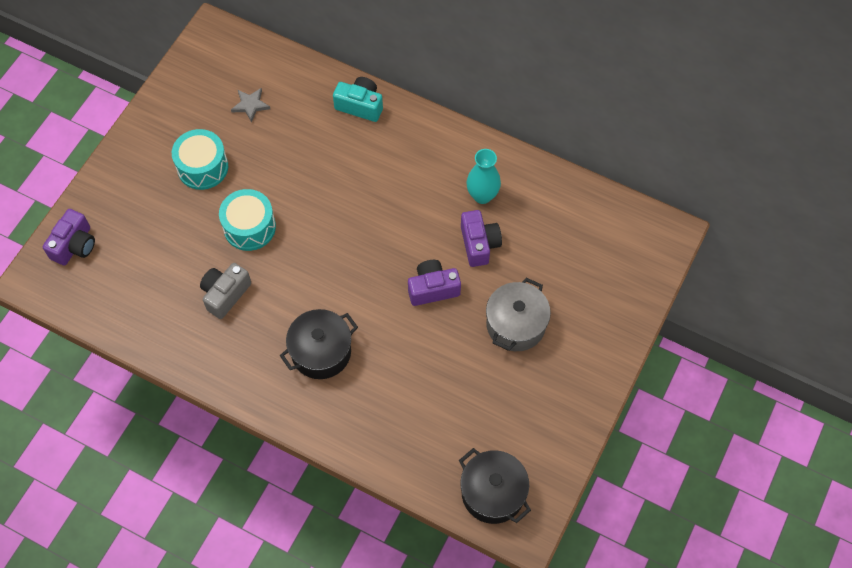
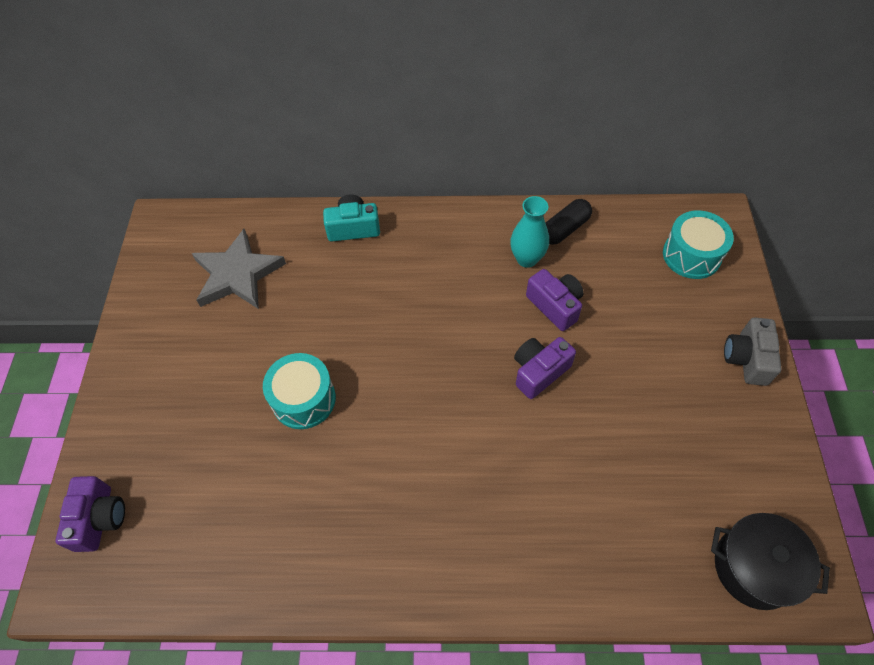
camera: 25 degrees left, 5 degrees down
turquoise drum [172,129,228,190] -> turquoise drum moved to [663,210,734,279]
grey camera [200,263,251,319] -> grey camera moved to [724,317,782,386]
grey star [231,88,270,123] -> grey star [192,229,286,309], size x2.08
black pot [280,309,358,379] -> none
grey pot [486,278,551,351] -> none
none -> black capsule [546,199,592,245]

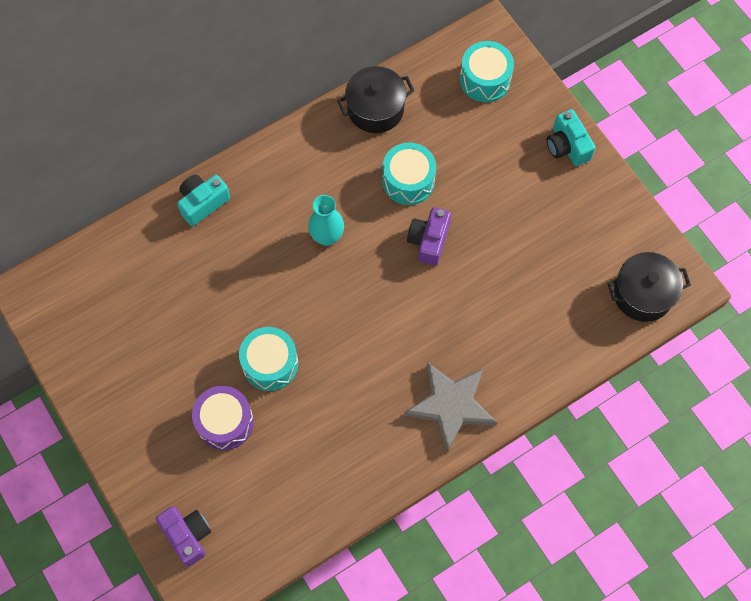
camera: 35 degrees left, 10 degrees up
grey star [192,229,286,309] -> grey star moved to [404,362,497,452]
turquoise vase [510,196,549,268] -> turquoise vase moved to [308,195,344,246]
purple camera [526,269,584,331] -> turquoise drum [382,142,436,205]
black capsule [546,199,592,245] -> black pot [337,66,415,133]
grey camera [724,317,782,386] -> turquoise camera [546,109,595,166]
none -> purple drum [192,386,254,450]

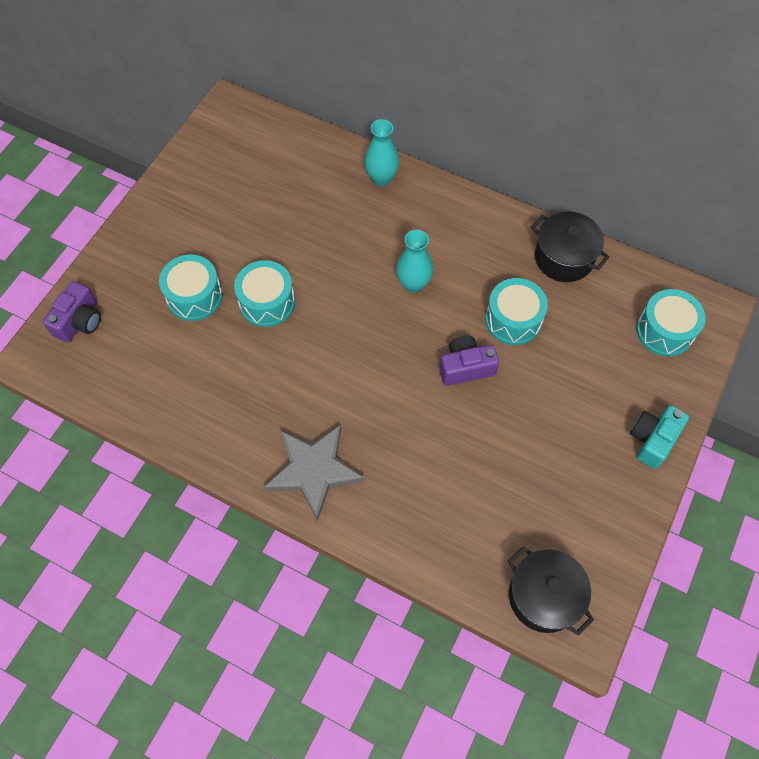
camera: 60 degrees right, 5 degrees down
turquoise camera [177,175,230,226] -> turquoise vase [364,119,399,186]
purple drum [192,386,254,450] -> turquoise drum [159,254,223,321]

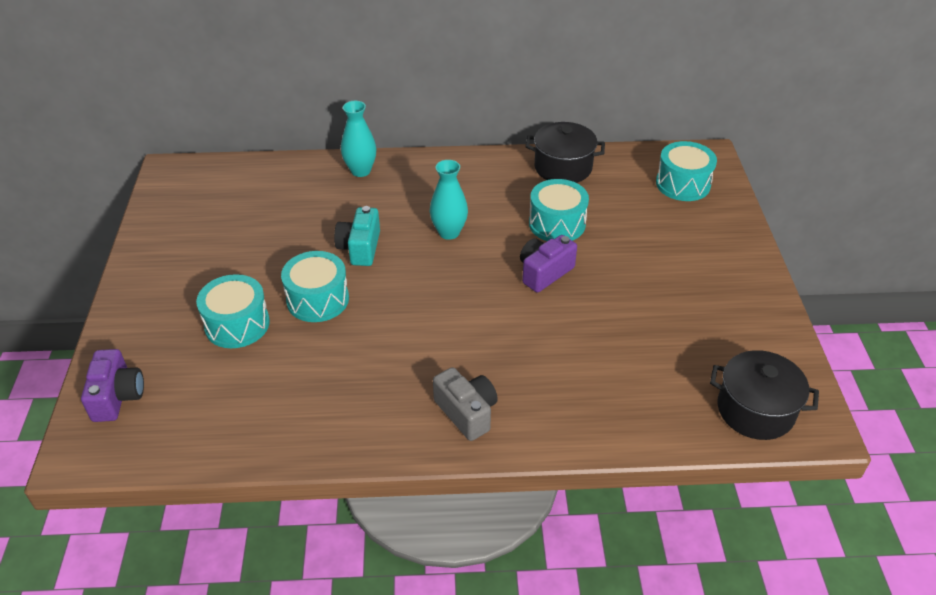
camera: 30 degrees left, 20 degrees down
grey star [264,424,365,522] -> grey camera [433,367,498,441]
turquoise camera [630,405,689,469] -> turquoise camera moved to [334,206,380,266]

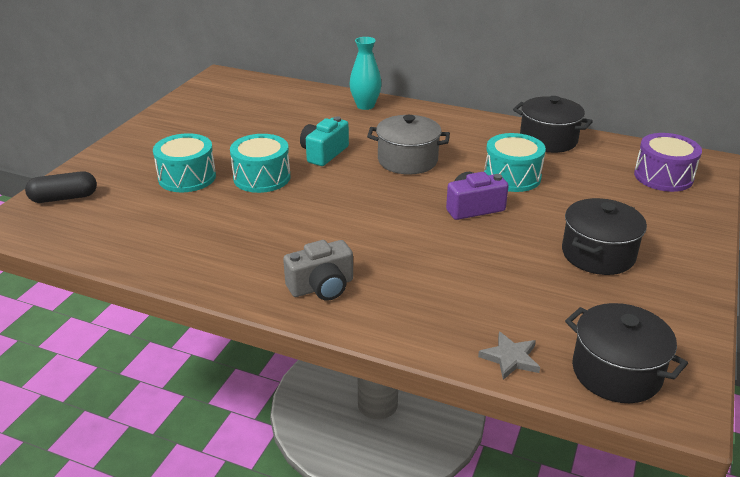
camera: 25 degrees right, 10 degrees down
purple camera [81,349,144,422] -> black capsule [25,171,97,203]
turquoise vase [430,160,468,240] -> grey pot [367,115,450,175]
grey camera [433,367,498,441] -> grey camera turned 75 degrees clockwise [283,240,353,301]
turquoise drum [656,141,717,201] -> purple drum [634,133,702,192]
none -> grey star [478,331,540,380]
none -> black pot [562,198,647,275]

